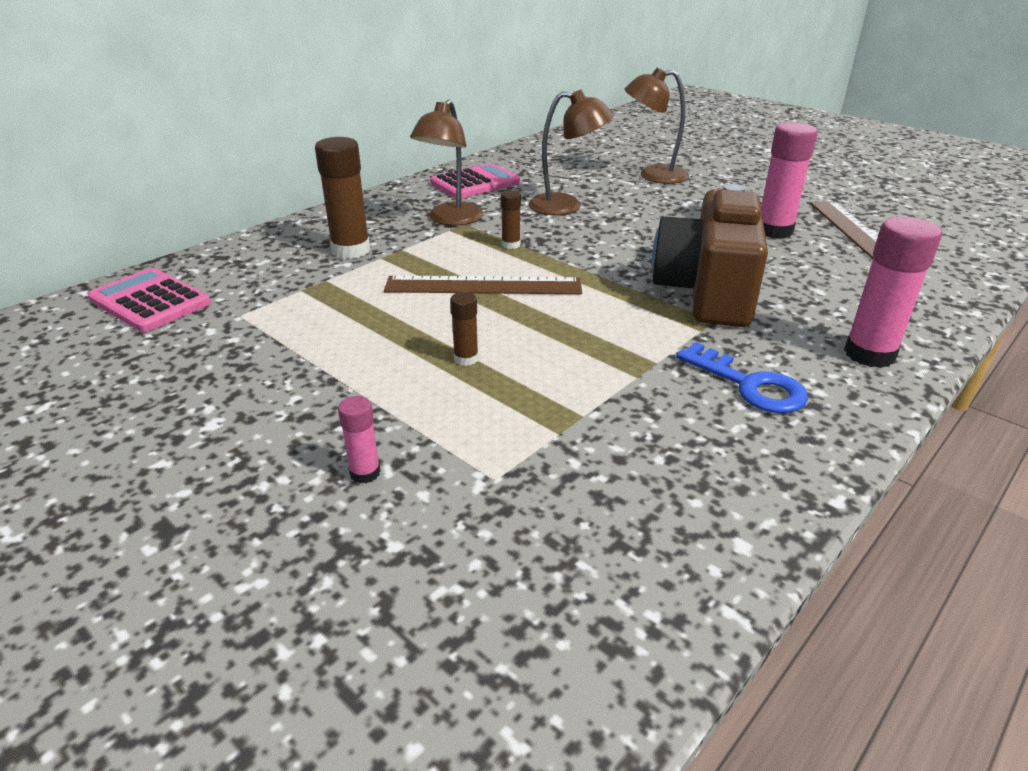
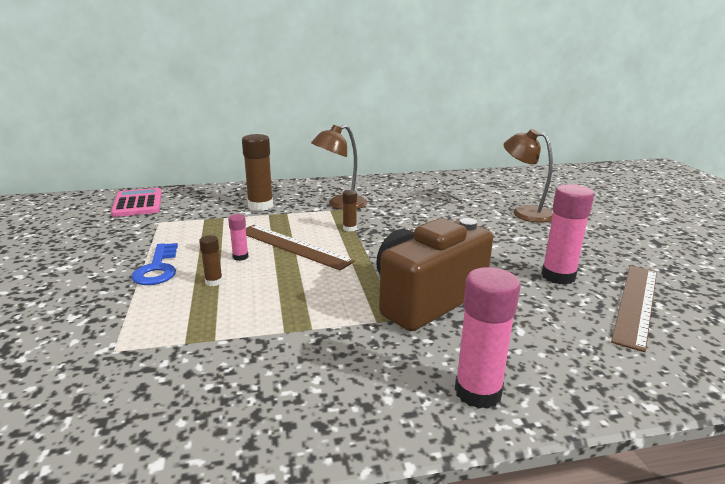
camera: 35 degrees right, 10 degrees down
pink glue stick [338,396,380,483] -> pink glue stick moved to [228,214,248,261]
pink calculator [430,163,521,199] -> none
brown lamp [528,90,614,215] -> none
blue key [676,342,808,413] -> blue key moved to [131,243,178,285]

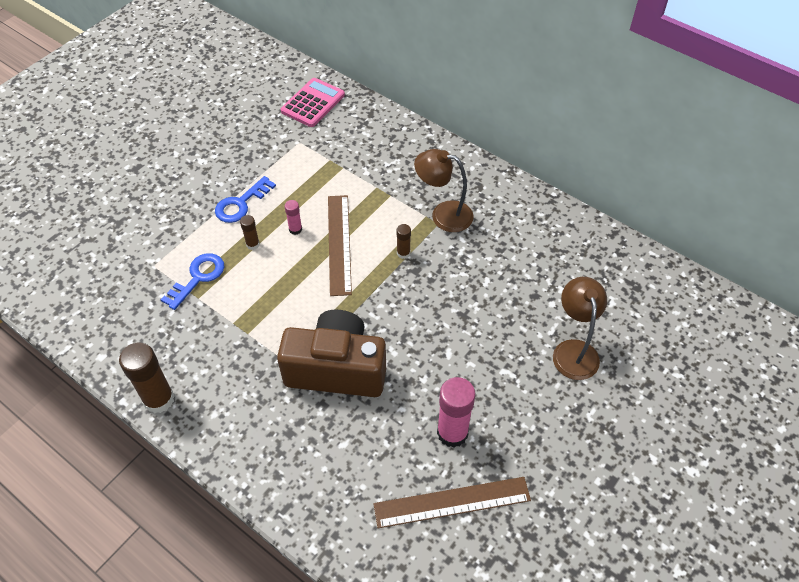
camera: 50 degrees right, 30 degrees up
brown glue stick [242,134,273,211] -> brown glue stick moved to [119,343,174,413]
pink glue stick [455,267,520,409] -> none
none -> blue key [161,253,224,310]

